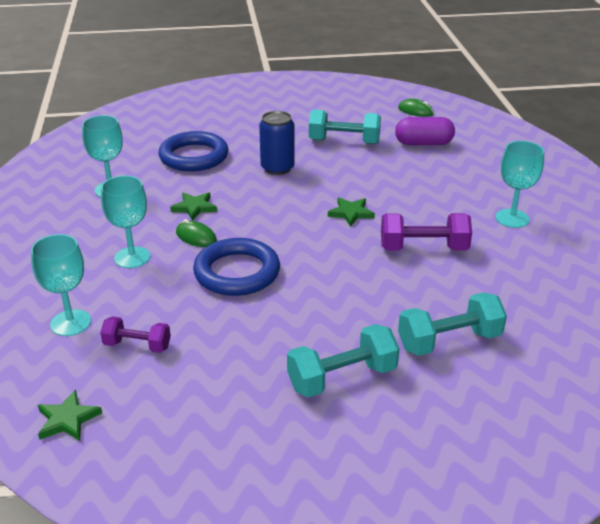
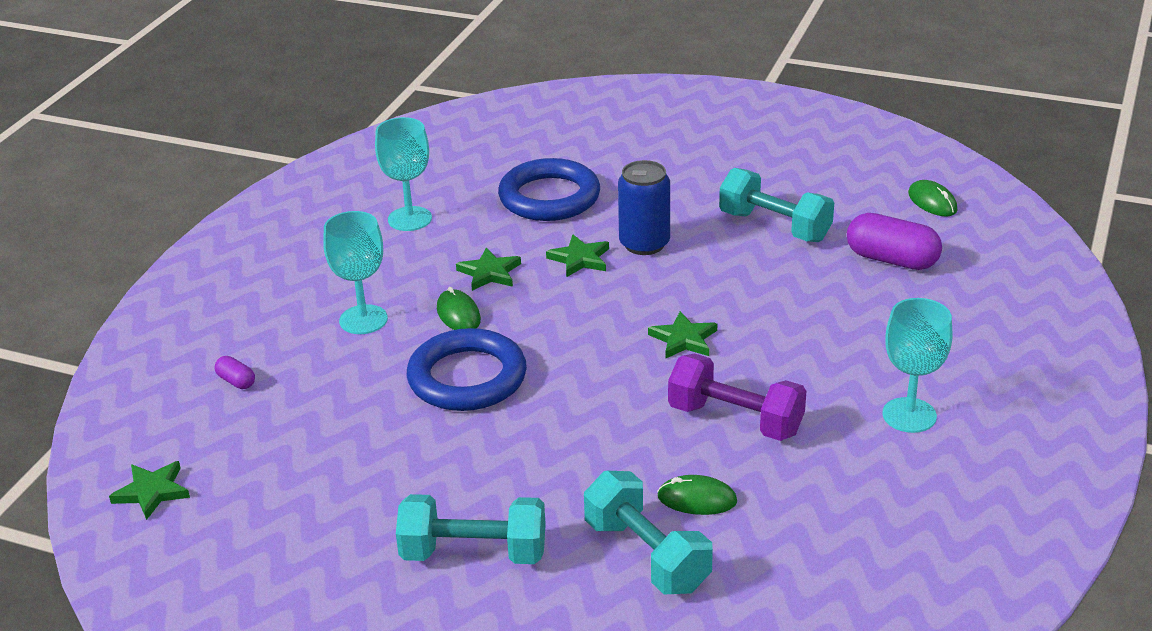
camera: 30 degrees right, 0 degrees up
turquoise goblet [31,234,91,336] -> purple capsule [214,356,255,389]
purple dumbbell [100,316,171,353] -> none
turquoise dumbbell [398,292,507,356] -> turquoise dumbbell turned 45 degrees clockwise [584,471,713,595]
none -> green star [546,234,609,277]
none -> green mouse [657,475,737,515]

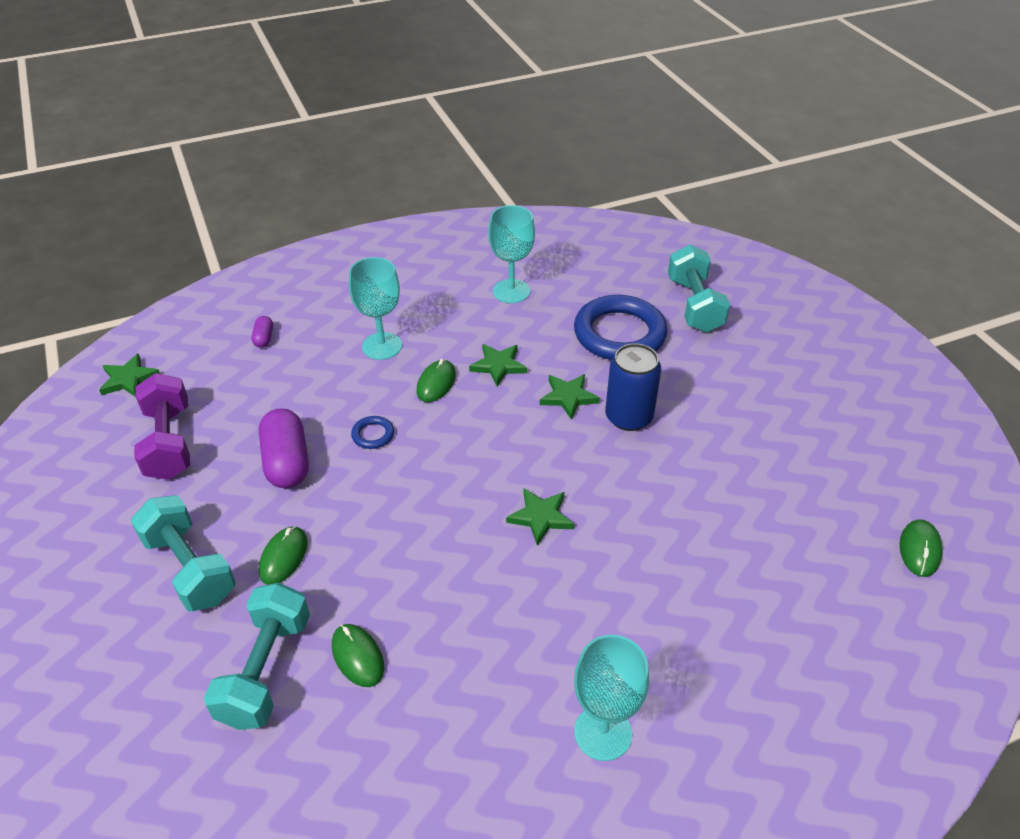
camera: 45 degrees right, 10 degrees up
blue ring [407,328,527,411] -> blue ring [351,416,394,449], size x0.41
purple dumbbell [668,354,806,441] -> purple dumbbell moved to [134,373,190,480]
turquoise dumbbell [719,168,834,242] -> turquoise dumbbell moved to [668,244,730,332]
purple capsule [847,213,942,270] -> purple capsule moved to [259,408,309,488]
none -> green mouse [259,526,308,585]

